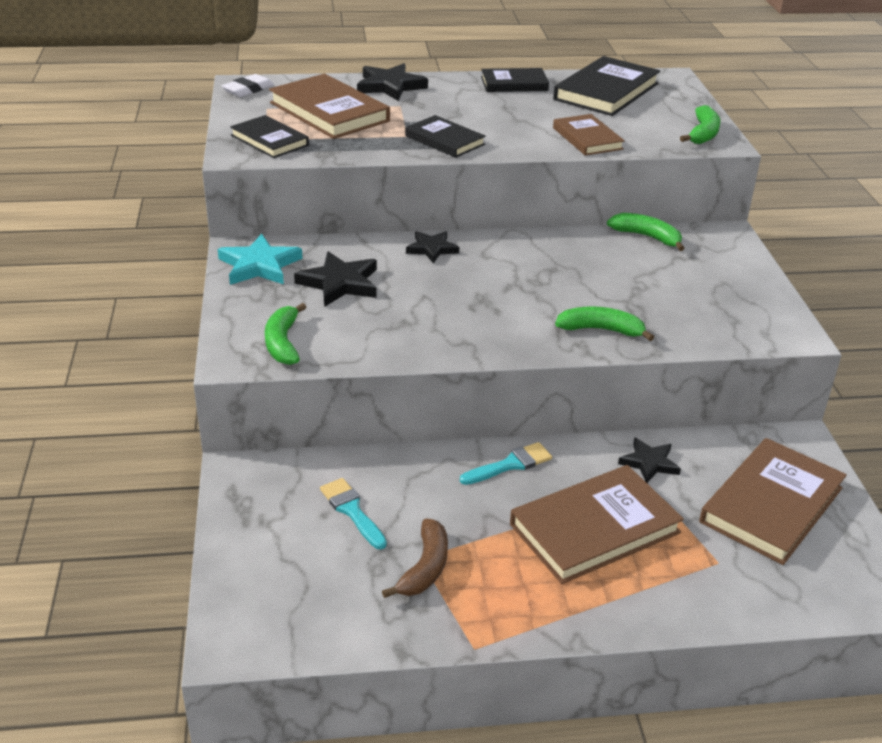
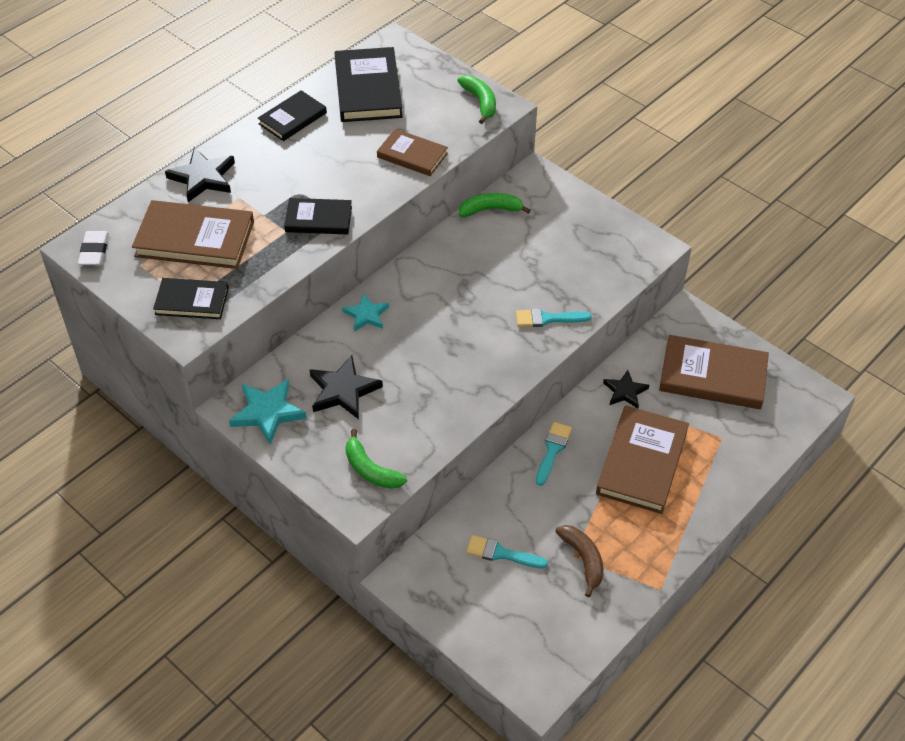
camera: 40 degrees left, 15 degrees up
black star [406,231,459,263] -> turquoise star [342,294,389,332]
green banana [555,306,654,341] -> turquoise brush [516,309,592,327]
brown book [699,438,847,565] -> brown book turned 75 degrees counterclockwise [659,335,769,409]

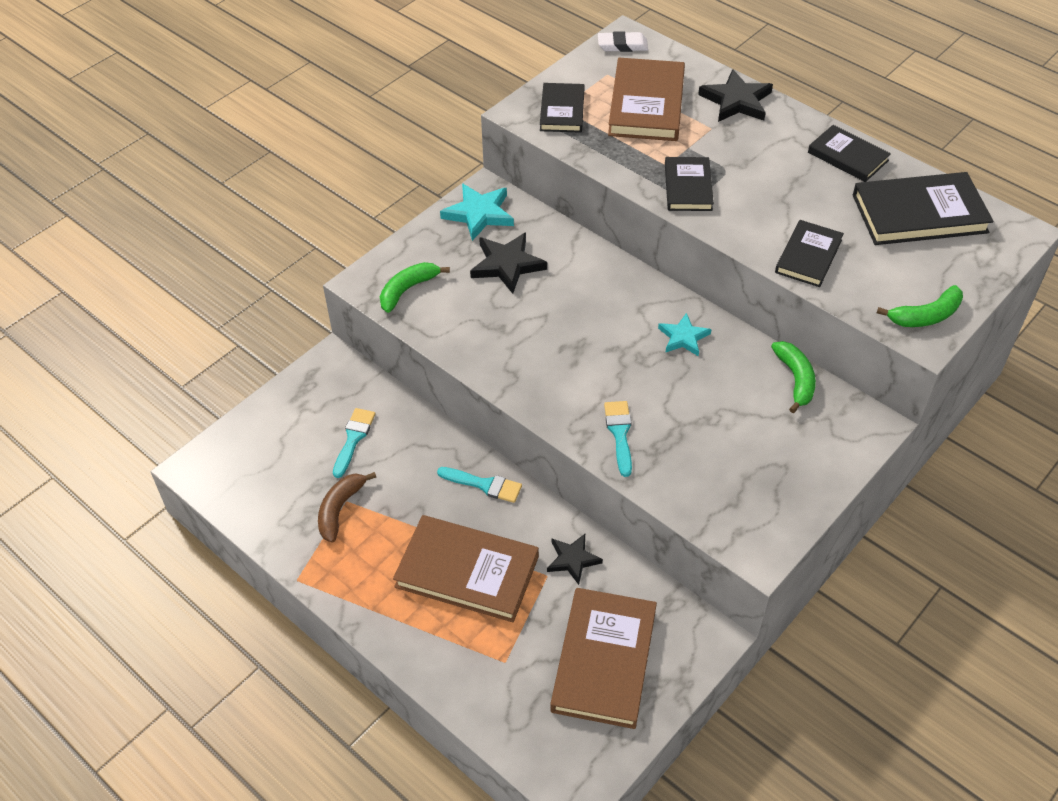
camera: 90 degrees right, 0 degrees up
turquoise star [342,294,389,332] -> turquoise star moved to [658,313,711,356]
brown book [377,129,448,176] -> black book [775,220,844,287]
brown banana [555,525,603,597] -> brown banana turned 135 degrees clockwise [318,472,376,543]

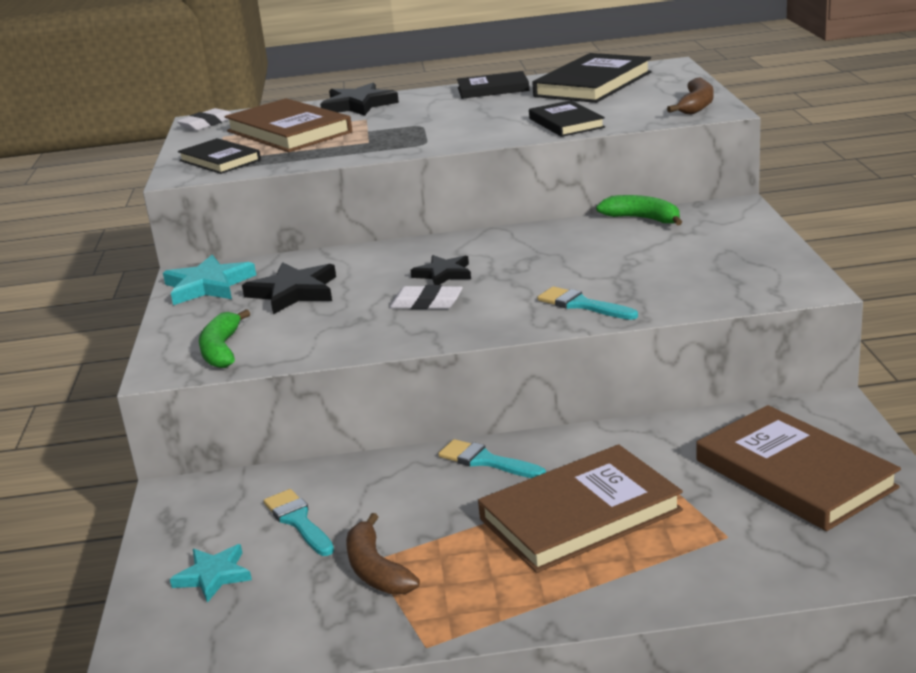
camera: 45 degrees left, 25 degrees down
turquoise brush [437,467,522,503] -> turquoise brush turned 120 degrees counterclockwise [438,439,546,478]
black star [547,534,603,585] -> black star moved to [410,255,471,285]
turquoise star [658,313,711,356] -> turquoise star moved to [170,544,252,603]
black book [665,157,714,211] -> none
green banana [877,285,963,327] -> brown banana [667,78,713,115]
none -> white eraser [390,285,463,309]

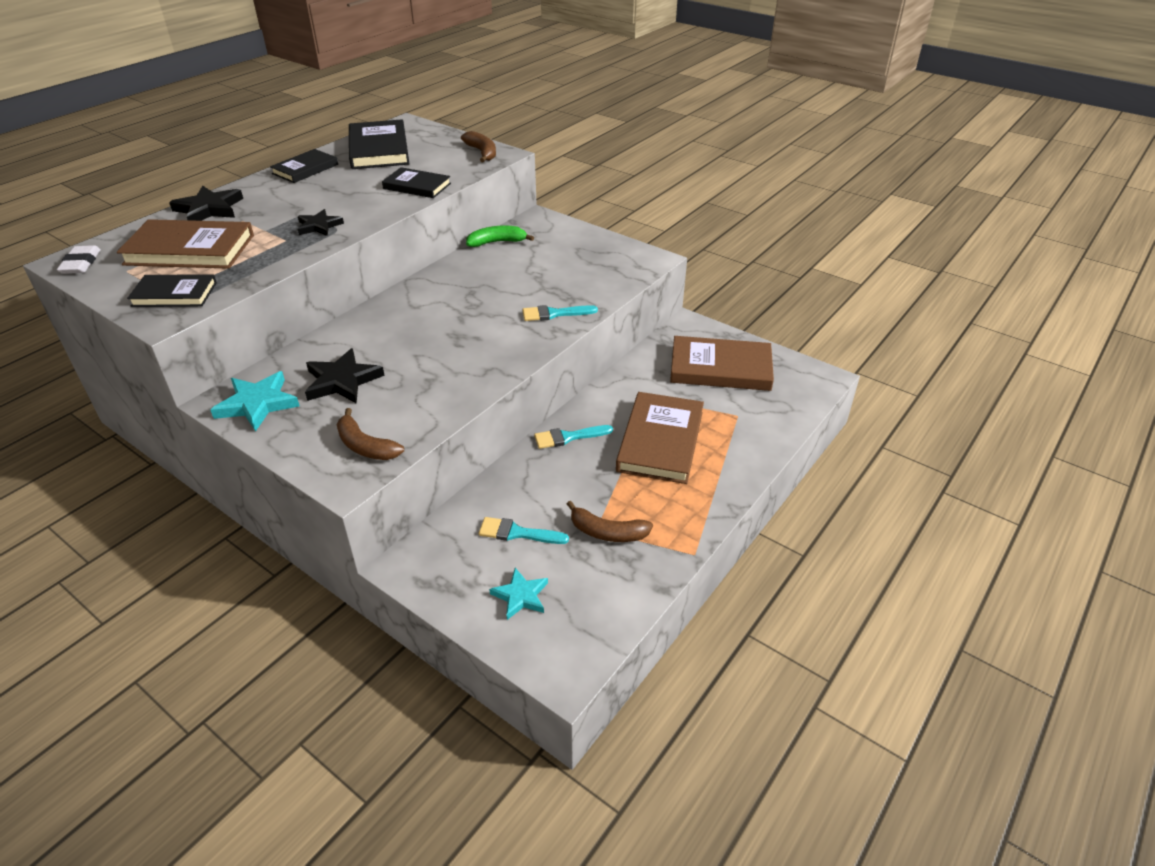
camera: 50 degrees left, 15 degrees up
green banana [199,309,250,368] -> brown banana [337,408,404,460]
white eraser [390,285,463,309] -> none
black star [410,255,471,285] -> black star moved to [298,209,344,236]

